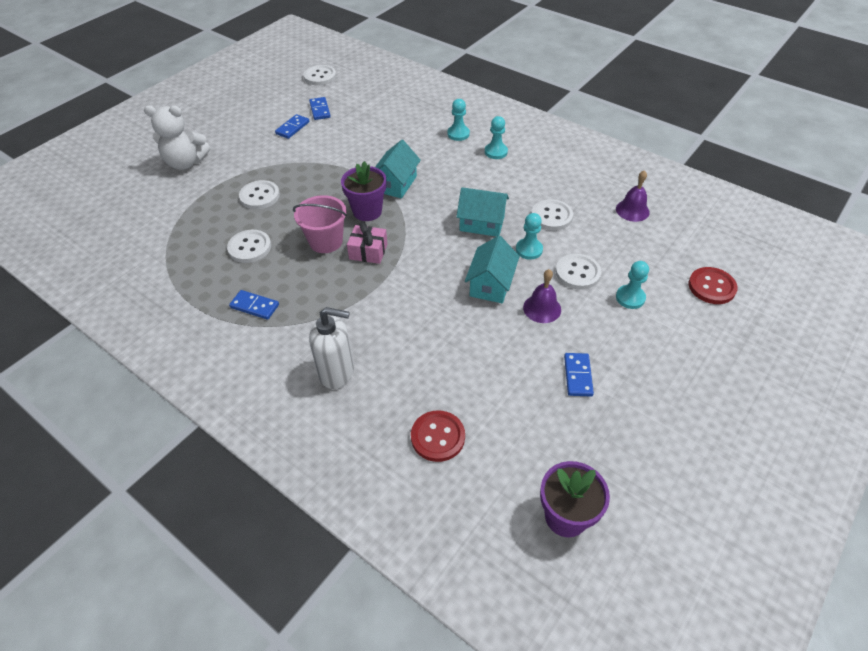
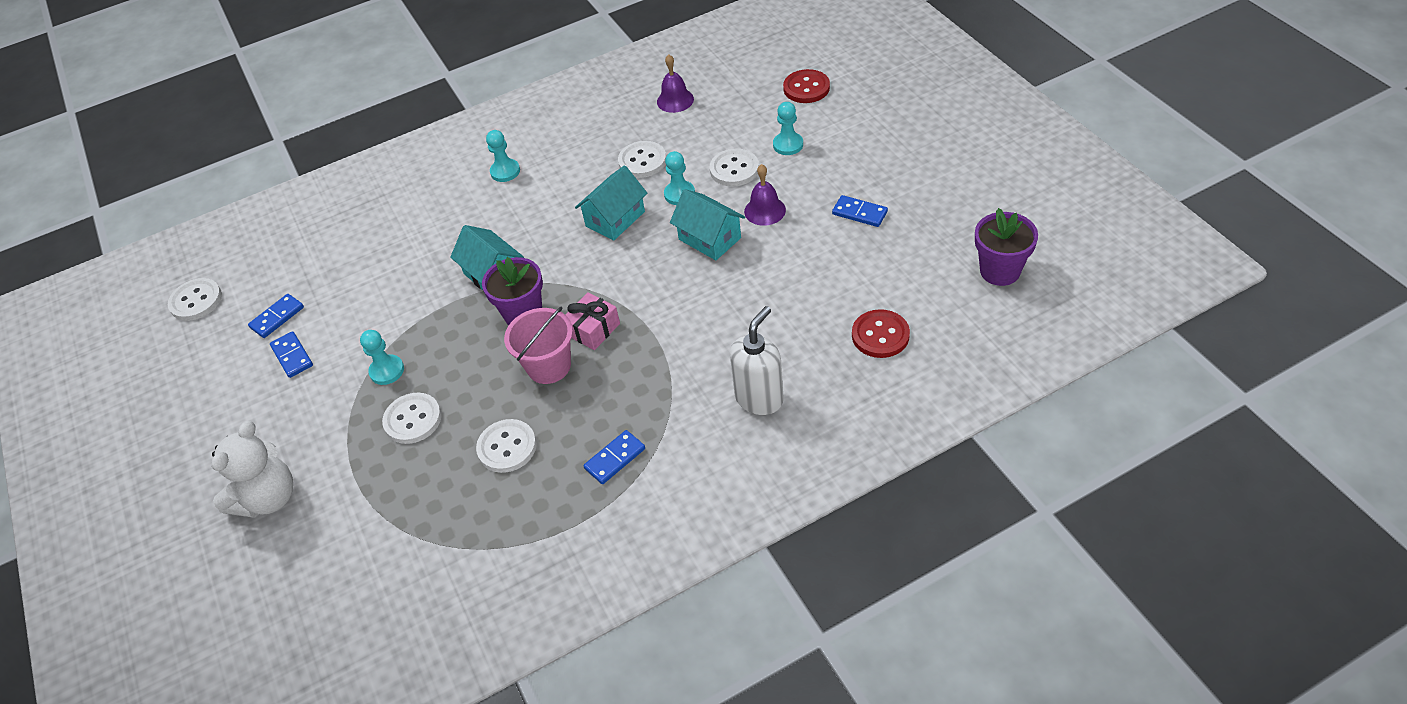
camera: 60 degrees left, 0 degrees up
blue domino [309,97,331,120] -> blue domino turned 60 degrees counterclockwise [248,294,304,338]
turquoise pawn [447,99,470,141] -> turquoise pawn moved to [360,330,404,385]

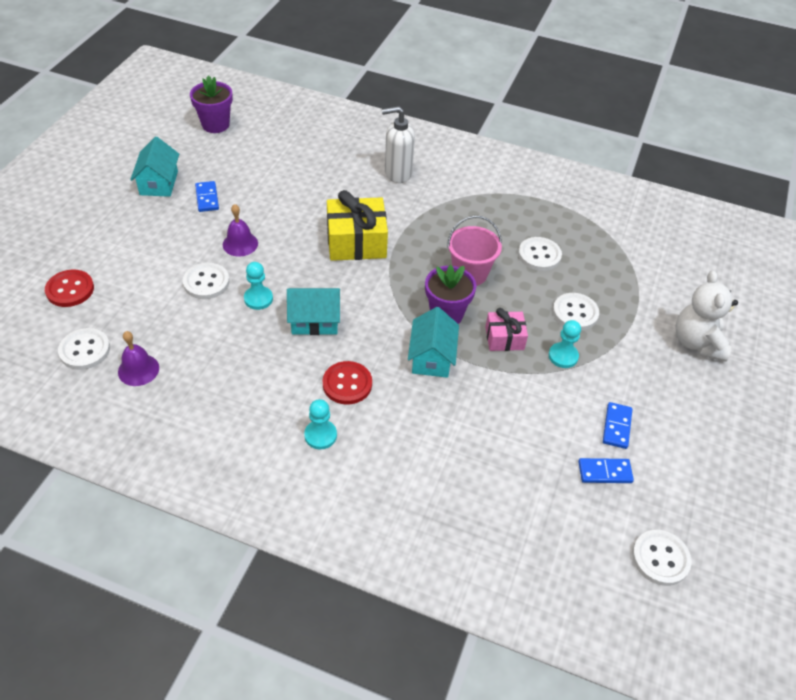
camera: 140 degrees left, 0 degrees up
white teddy bear [211,421,293,518] -> white teddy bear turned 75 degrees counterclockwise [675,270,738,361]
pink gift [565,292,620,350] -> pink gift moved to [485,308,528,351]
blue domino [583,430,645,484] -> none
white button [618,141,666,178] -> white button moved to [58,328,110,370]
turquoise house [670,189,745,260] -> turquoise house moved to [130,136,179,197]
turquoise pawn [773,102,803,155] -> none
red button [852,309,910,358] -> red button moved to [322,361,372,405]
none -> yellow gift [327,190,388,261]

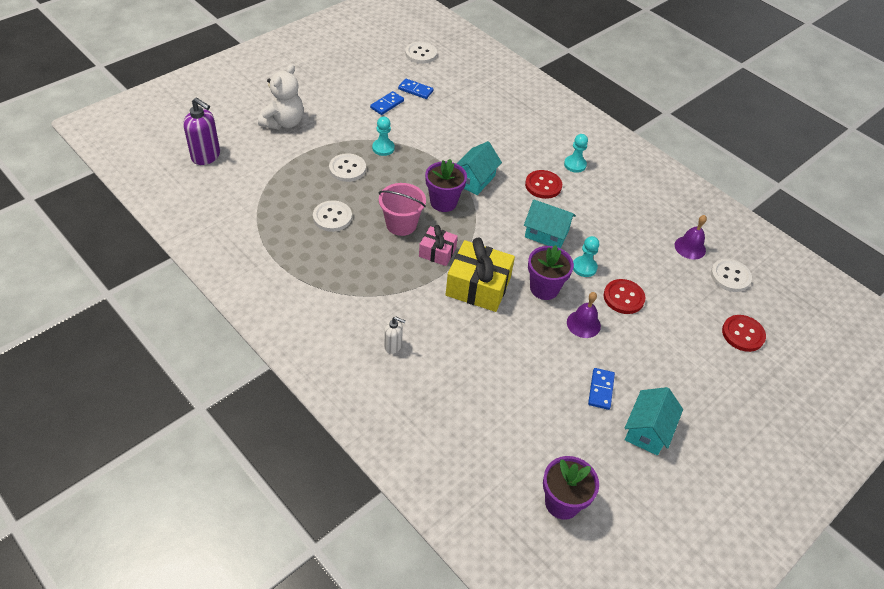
camera: 155 degrees left, 0 degrees up
white button [183,263,230,299] -> red button [604,279,646,314]
white soap dispenser [382,106,415,183] -> white soap dispenser [384,317,405,354], size x0.56
pink gift [485,308,528,351] -> pink gift moved to [419,225,458,266]
none -> purple soap dispenser [183,97,220,165]
none -> purple flower pot [528,245,574,300]

